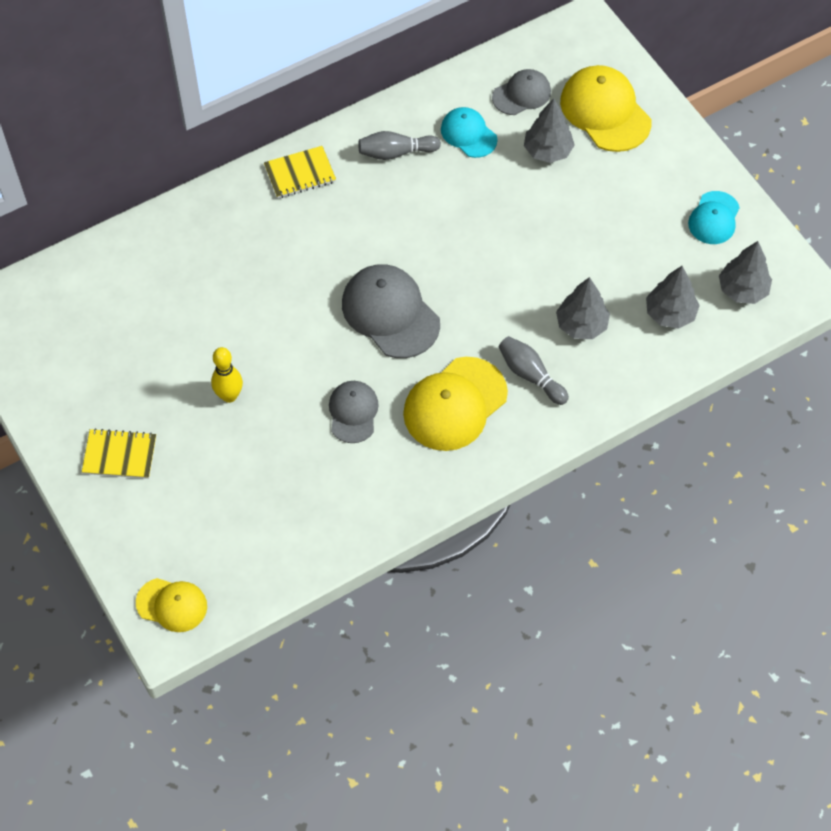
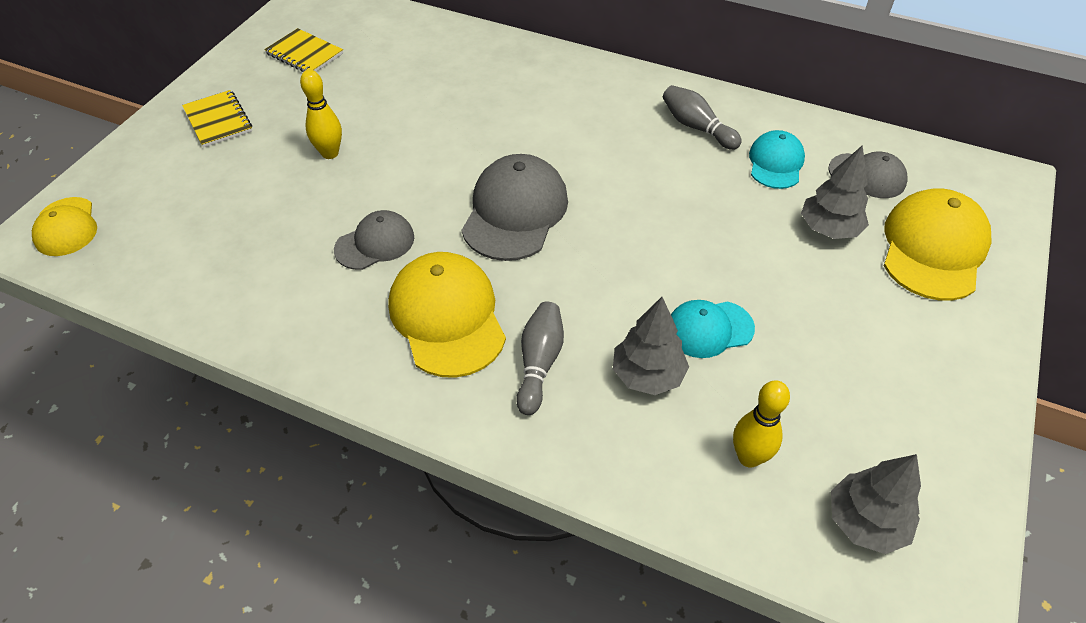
camera: 55 degrees right, 10 degrees down
yellow notebook [264,146,336,198] -> yellow notebook moved to [264,28,343,72]
yellow cap [403,357,508,451] -> yellow cap turned 60 degrees clockwise [388,252,506,378]
grey tree [646,266,700,328] -> yellow bowling pin [733,380,790,468]
turquoise cap [688,191,740,244] -> turquoise cap moved to [671,300,755,358]

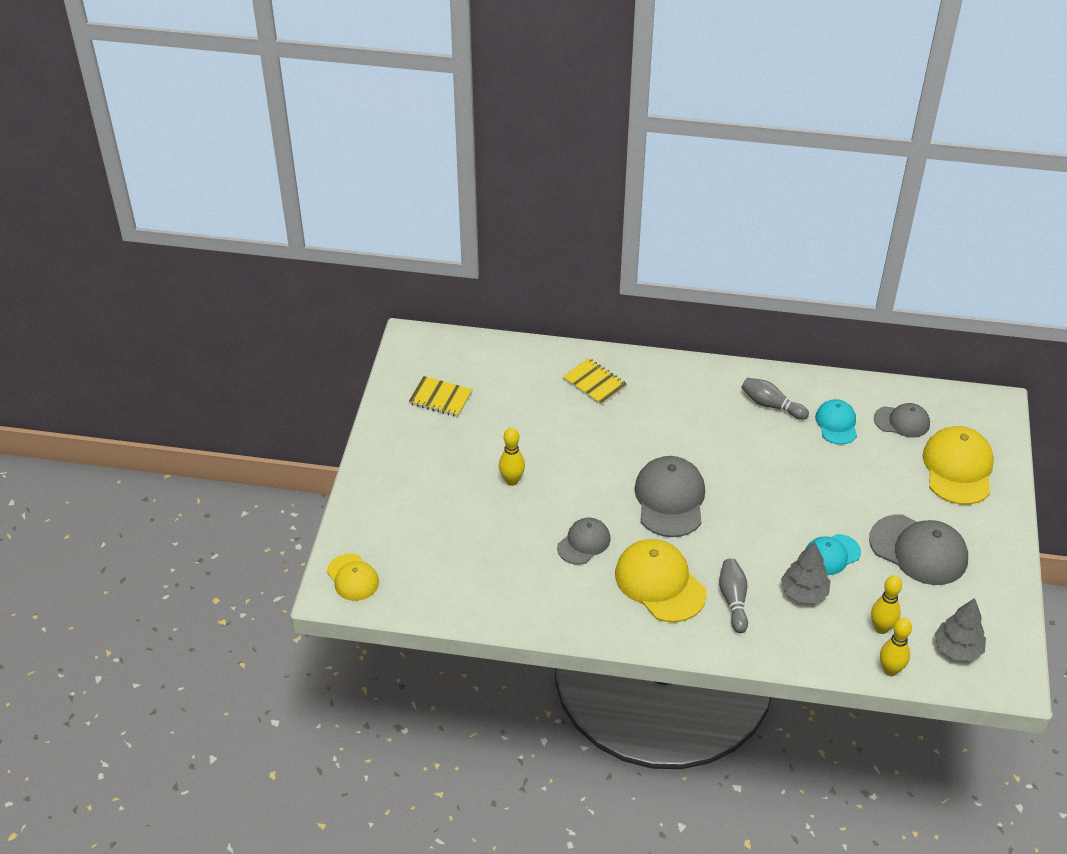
camera: 15 degrees left, 5 degrees down
yellow notebook [182,90,252,148] -> yellow notebook moved to [563,358,627,406]
grey tree [801,145,869,239] -> none
none -> grey cap [869,514,968,585]
none -> yellow bowling pin [880,618,912,676]

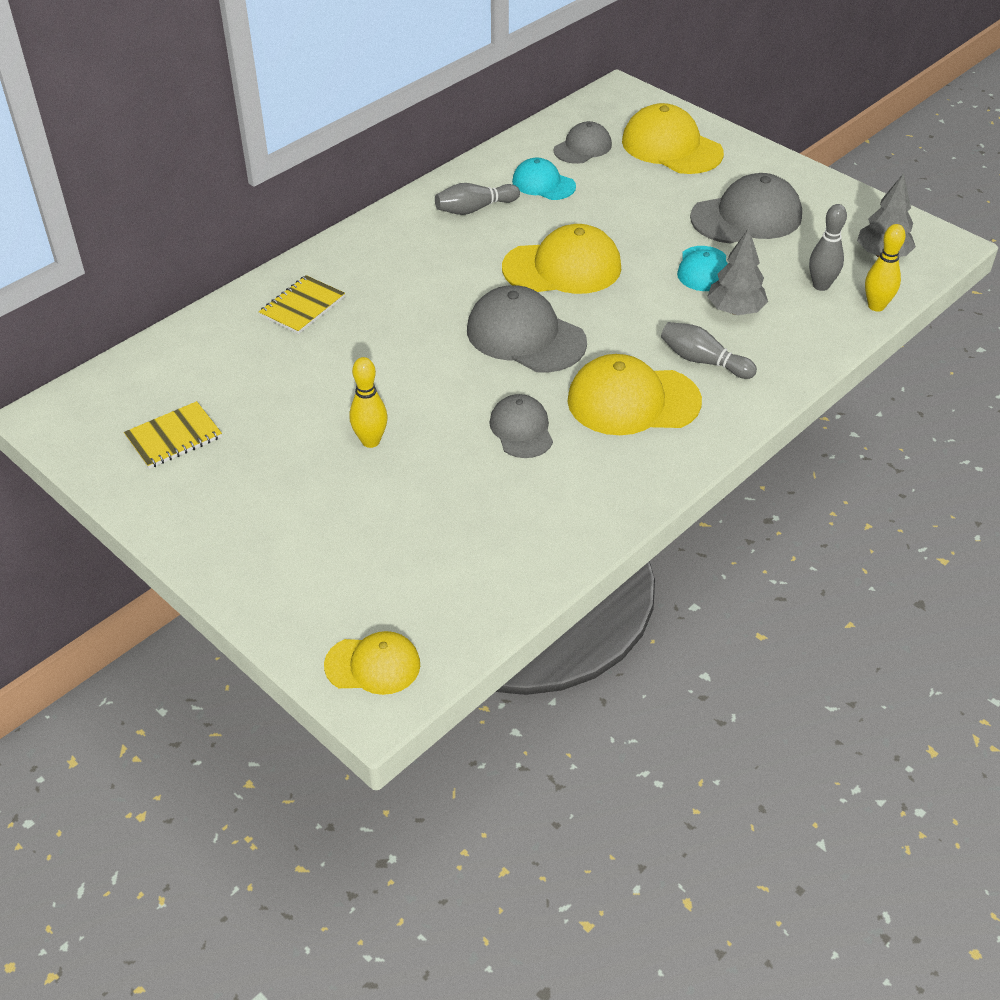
camera: 55 degrees left, 0 degrees up
yellow notebook [563,358,627,406] -> yellow notebook turned 45 degrees counterclockwise [259,275,345,334]
yellow bowling pin [871,575,902,634] -> grey bowling pin [809,204,847,291]
none -> yellow cap [502,224,621,294]

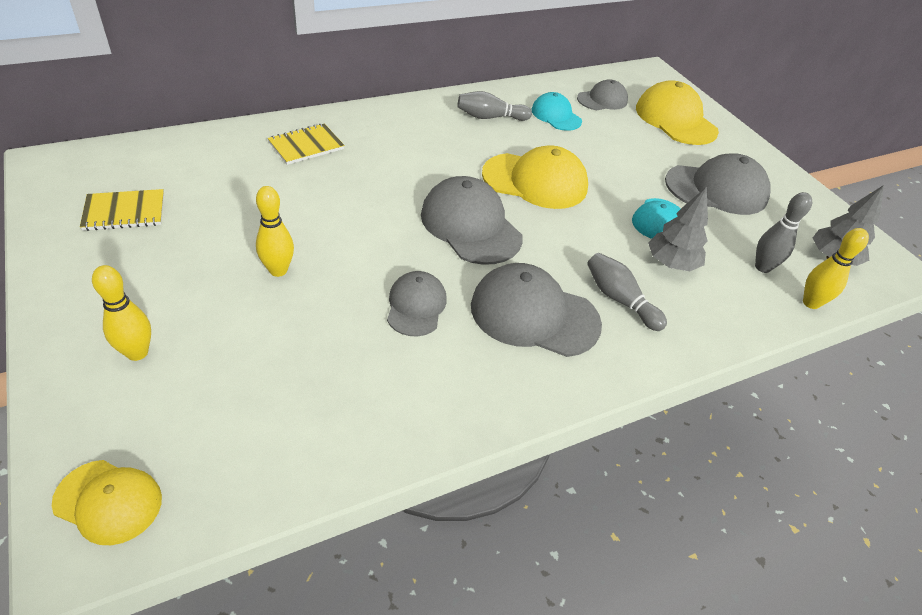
camera: 15 degrees right, 0 degrees up
yellow cap [567,354,702,435] -> grey cap [471,263,602,357]
none -> yellow bowling pin [92,265,151,361]

